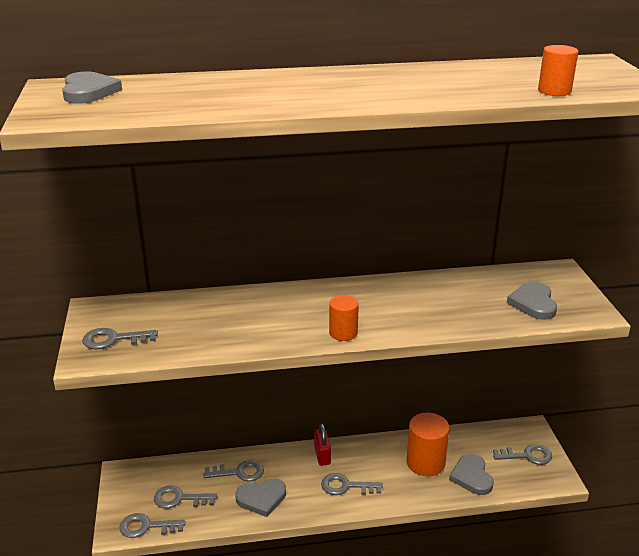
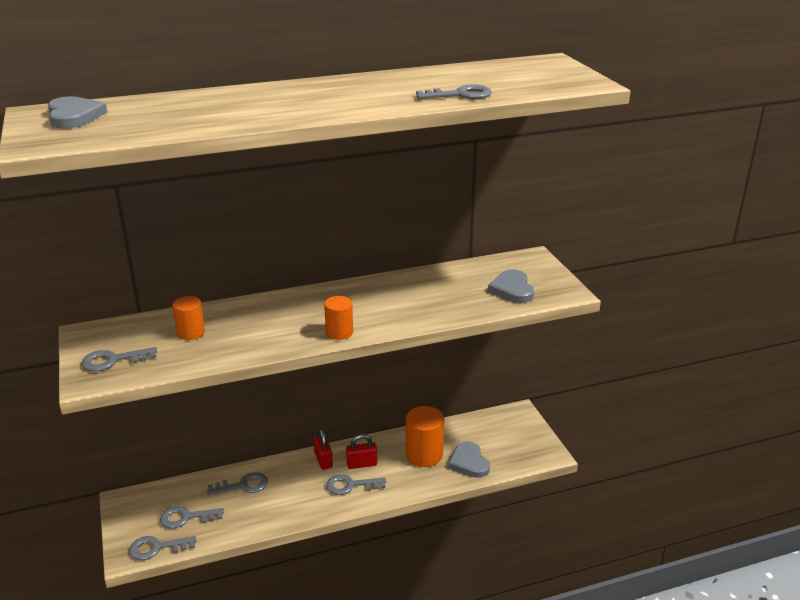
camera: 10 degrees left, 0 degrees up
grey heart [235,479,286,517] -> none
grey key [493,444,552,465] -> grey key moved to [416,84,492,99]
orange cylinder [538,45,579,96] -> orange cylinder moved to [173,296,205,340]
none -> red padlock [346,434,377,469]

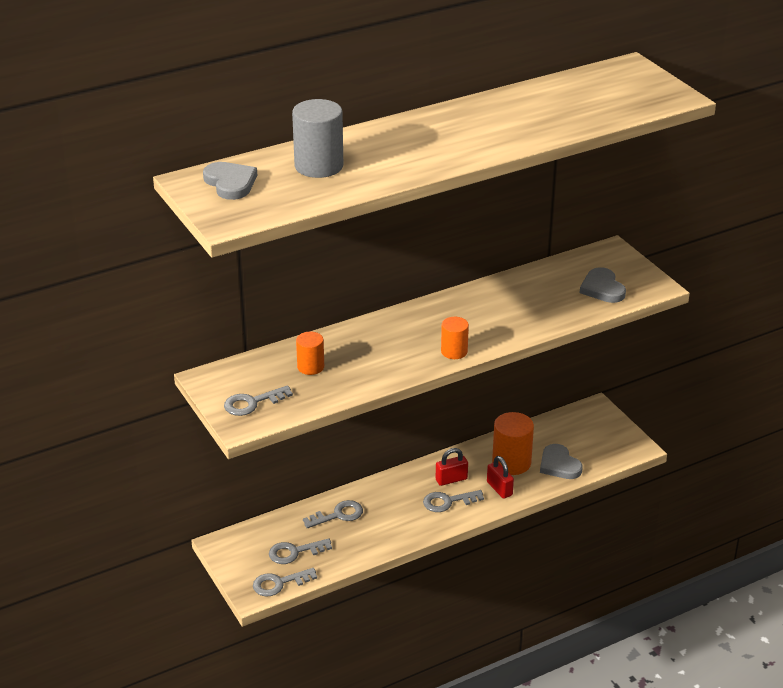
camera: 10 degrees left, 5 degrees up
red padlock [313,428,333,470] -> red padlock moved to [487,456,514,499]
grey key [416,84,492,99] -> none
none -> grey cylinder [292,99,343,178]

